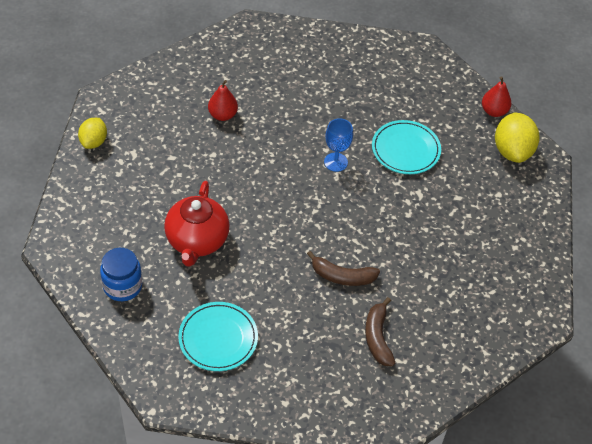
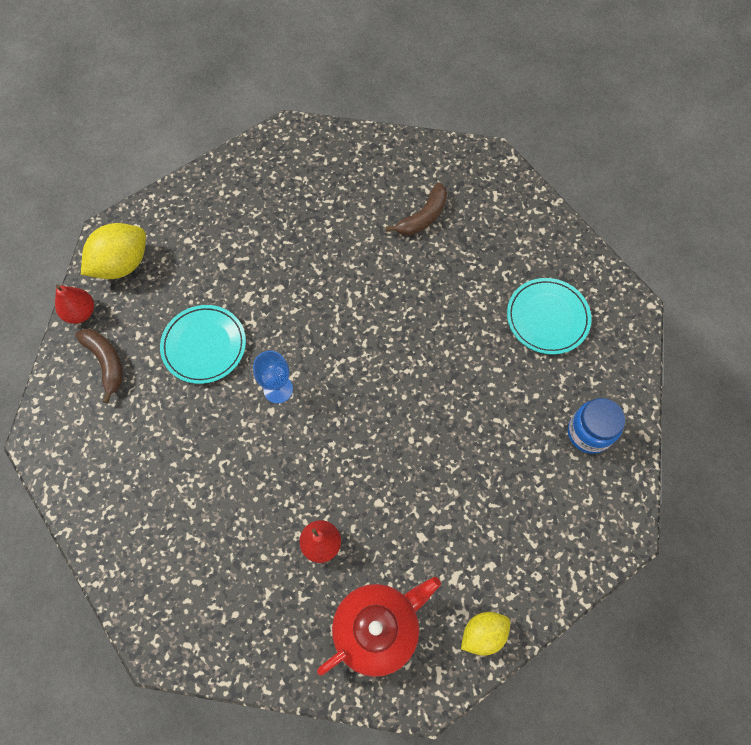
camera: 130 degrees left, 15 degrees up
red teapot [164,181,229,267] -> red teapot moved to [317,577,441,677]
brown banana [307,251,380,286] -> brown banana moved to [75,329,123,403]

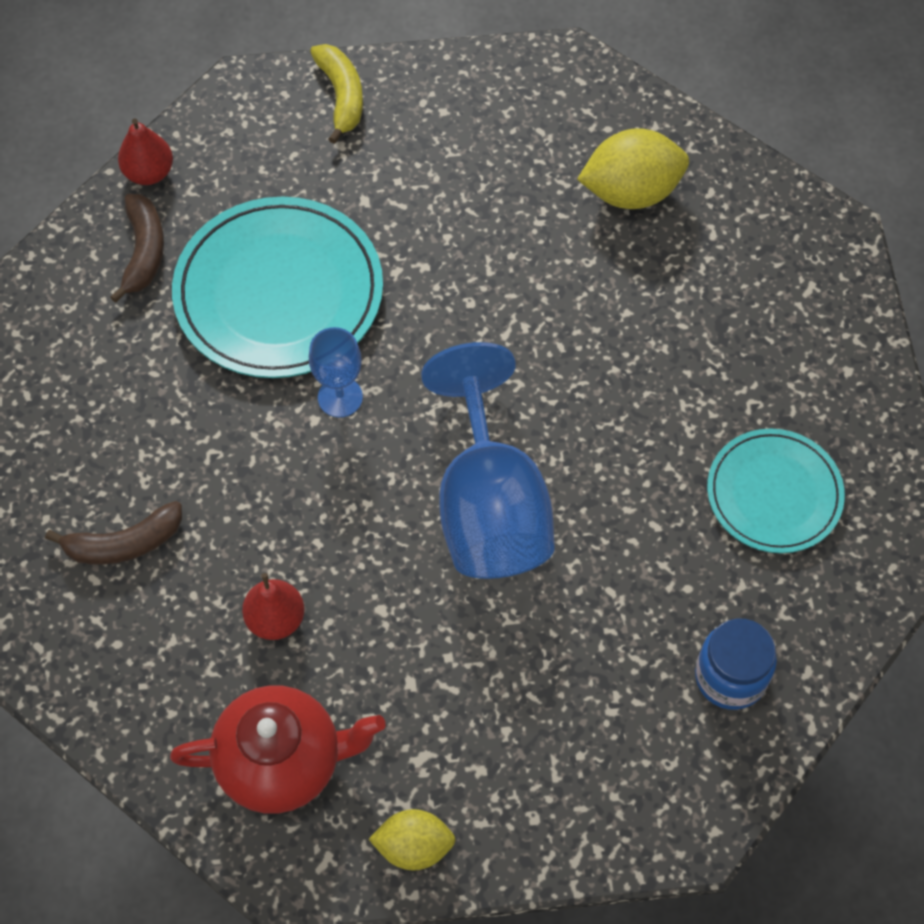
camera: 30 degrees right, 5 degrees down
yellow lemon [81,223,146,279] -> yellow lemon moved to [577,128,689,209]
turquoise plate [160,305,246,384] -> turquoise plate [172,197,383,378], size x1.63
brown banana [386,182,447,235] -> brown banana moved to [45,501,182,565]
none -> yellow banana [310,44,363,144]
none -> blue goblet [421,342,555,579]

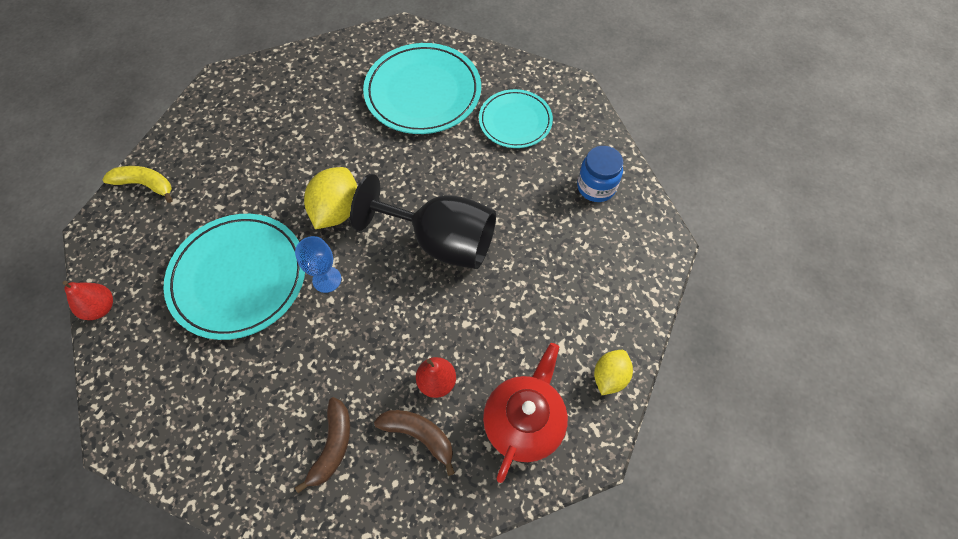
camera: 60 degrees left, 0 degrees up
brown banana [110,194,164,303] -> brown banana moved to [374,410,455,476]
blue goblet [421,342,555,579] -> black goblet [350,174,496,269]
yellow lemon [577,128,689,209] -> yellow lemon moved to [304,167,357,229]
none -> turquoise plate [363,43,481,134]

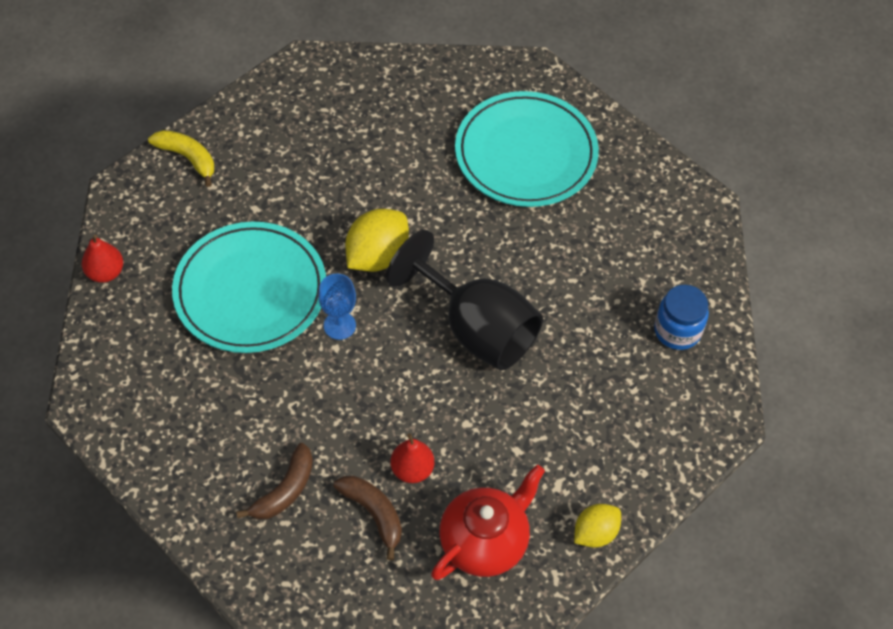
camera: 20 degrees right, 5 degrees down
turquoise plate [479,89,553,148] -> none

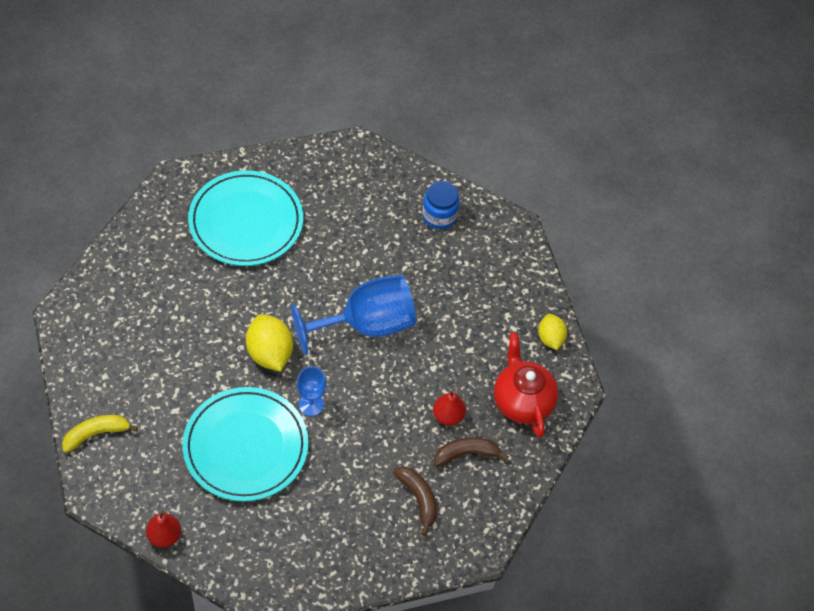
camera: 65 degrees left, 0 degrees up
black goblet [386,230,543,370] -> blue goblet [291,275,416,355]

